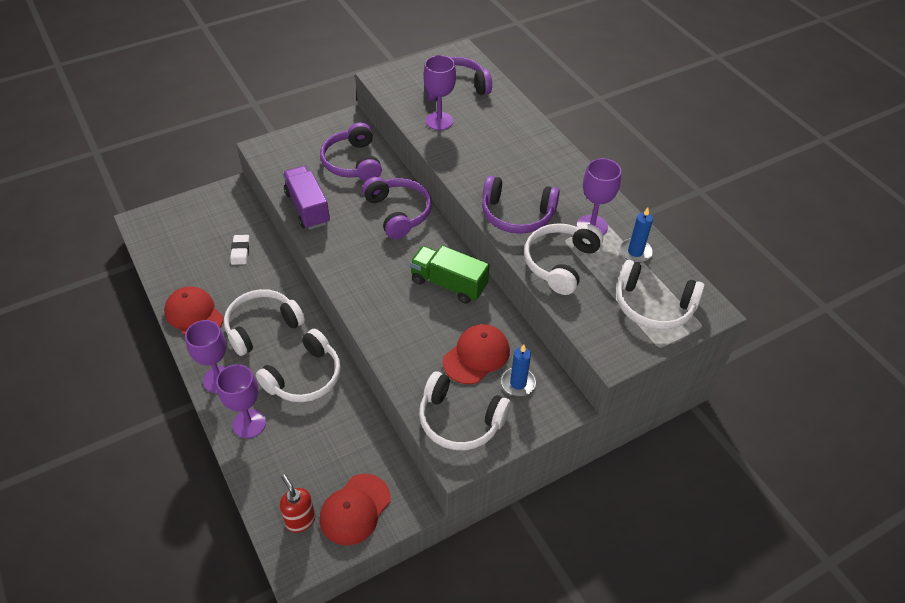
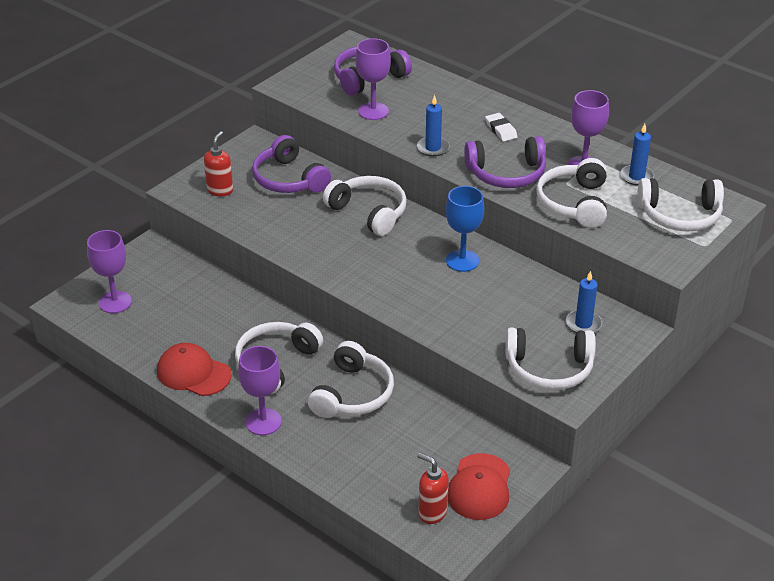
camera: 20 degrees left, 10 degrees down
purple goblet [216,364,266,438] -> purple goblet moved to [87,230,132,313]
white eraser [230,235,250,265] -> white eraser moved to [485,113,517,142]
purple truck [283,166,330,230] -> none
purple headphones [362,177,432,239] -> white headphones [323,176,407,236]
green truck [410,245,489,304] -> blue goblet [446,186,484,272]
red cap [443,324,510,384] -> none
none -> red soap dispenser [204,131,233,196]
none -> blue candle [417,95,450,156]

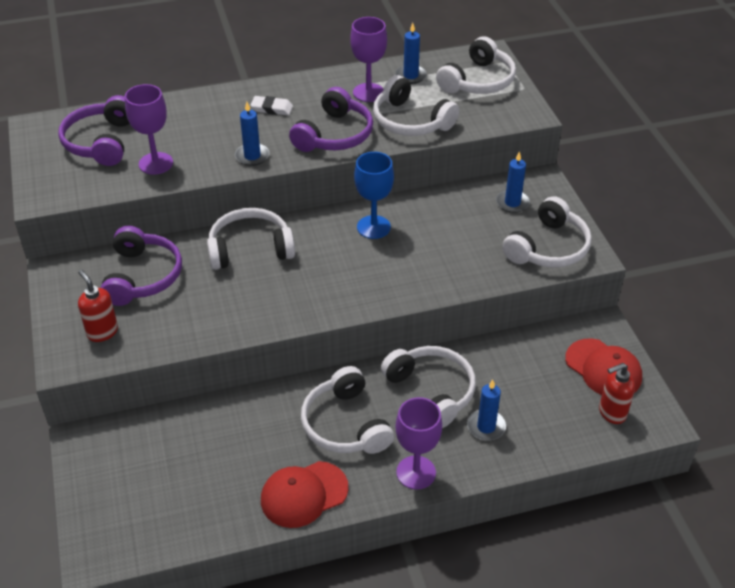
camera: 55 degrees left, 5 degrees up
purple goblet [87,230,132,313] -> none
purple headphones [252,135,331,193] -> purple headphones turned 90 degrees counterclockwise [101,226,182,306]
none -> blue candle [467,380,506,441]

